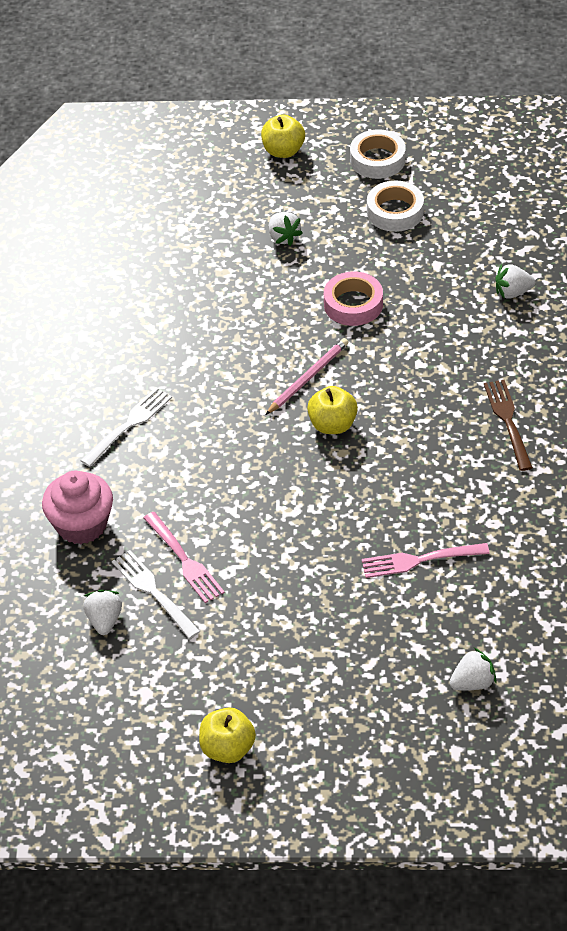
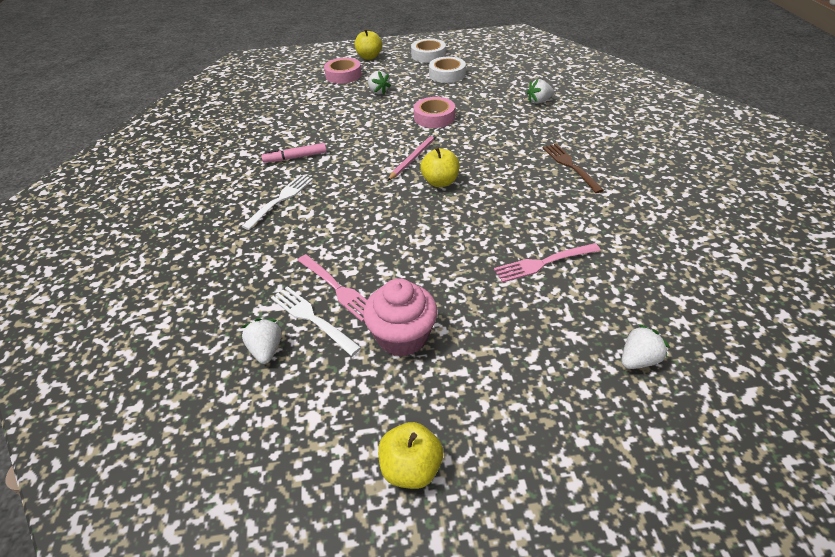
camera: 10 degrees left, 5 degrees down
pink cupcake [42,471,113,544] -> pink cupcake moved to [363,278,438,357]
none -> pink marker [262,143,327,163]
none -> pink tape [324,58,362,84]

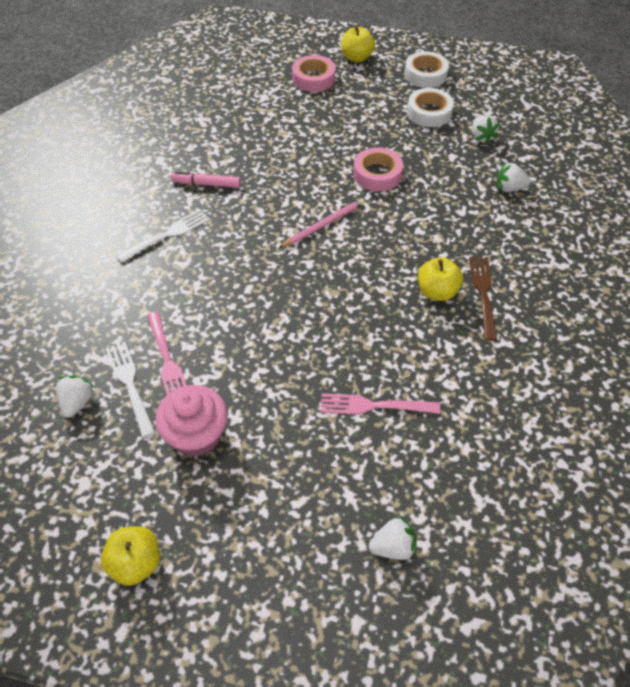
camera: 20 degrees right, 10 degrees up
white strawberry [368,71,391,95] -> white strawberry moved to [472,115,500,145]
yellow apple [420,147,459,187] -> yellow apple moved to [418,257,463,301]

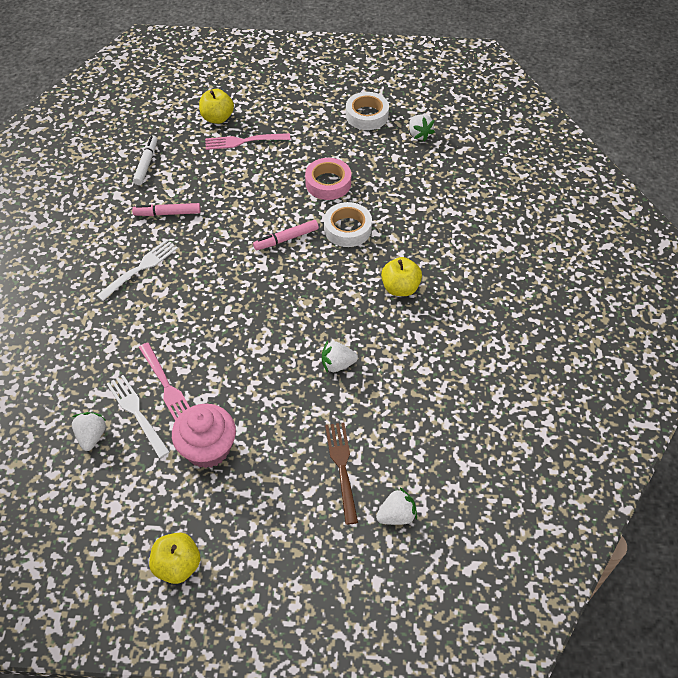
camera: 10 degrees left, 0 degrees up
pink pencil [279,198,365,248] -> pink marker [253,220,319,250]
pink tape [292,55,335,92] -> none
pink fork [320,393,440,415] -> pink fork moved to [205,133,290,150]
yellow apple [341,26,375,62] -> yellow apple moved to [199,89,234,124]
white tape [404,51,449,88] -> white tape moved to [324,202,372,247]
brown fork [469,257,497,341] -> brown fork moved to [325,423,358,525]
white strawberry [496,162,531,192] -> white strawberry moved to [322,341,358,373]
none -> white marker [133,135,157,185]

